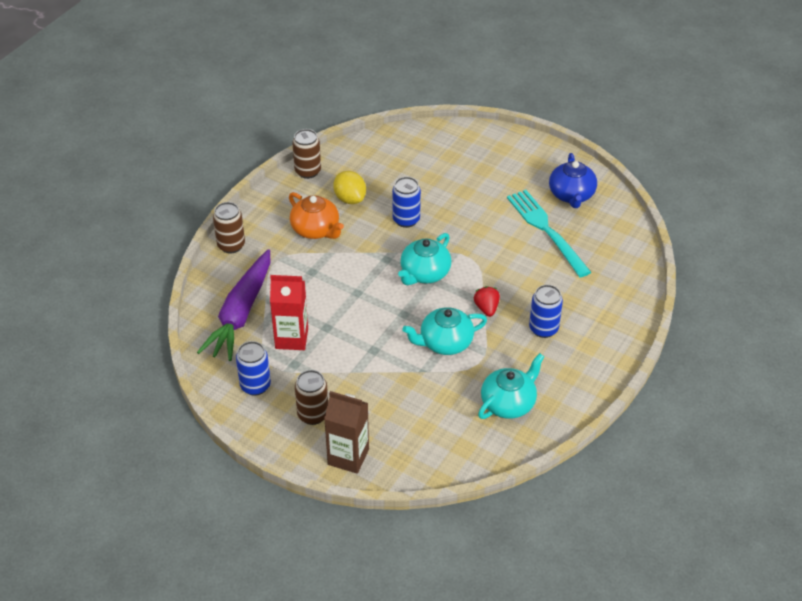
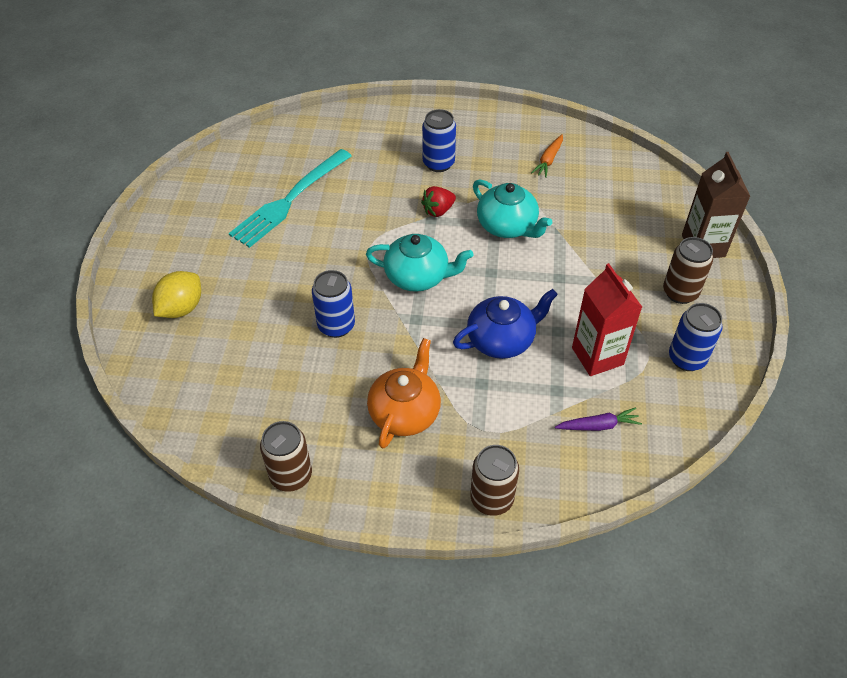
camera: 115 degrees left, 5 degrees up
purple carrot [197,249,270,361] -> purple carrot [555,407,642,431], size x0.41
yellow lemon [333,171,366,204] -> yellow lemon moved to [152,271,201,318]
turquoise teapot [478,353,544,419] -> orange carrot [531,134,563,178]
blue teapot [549,153,597,208] -> blue teapot moved to [453,289,558,359]

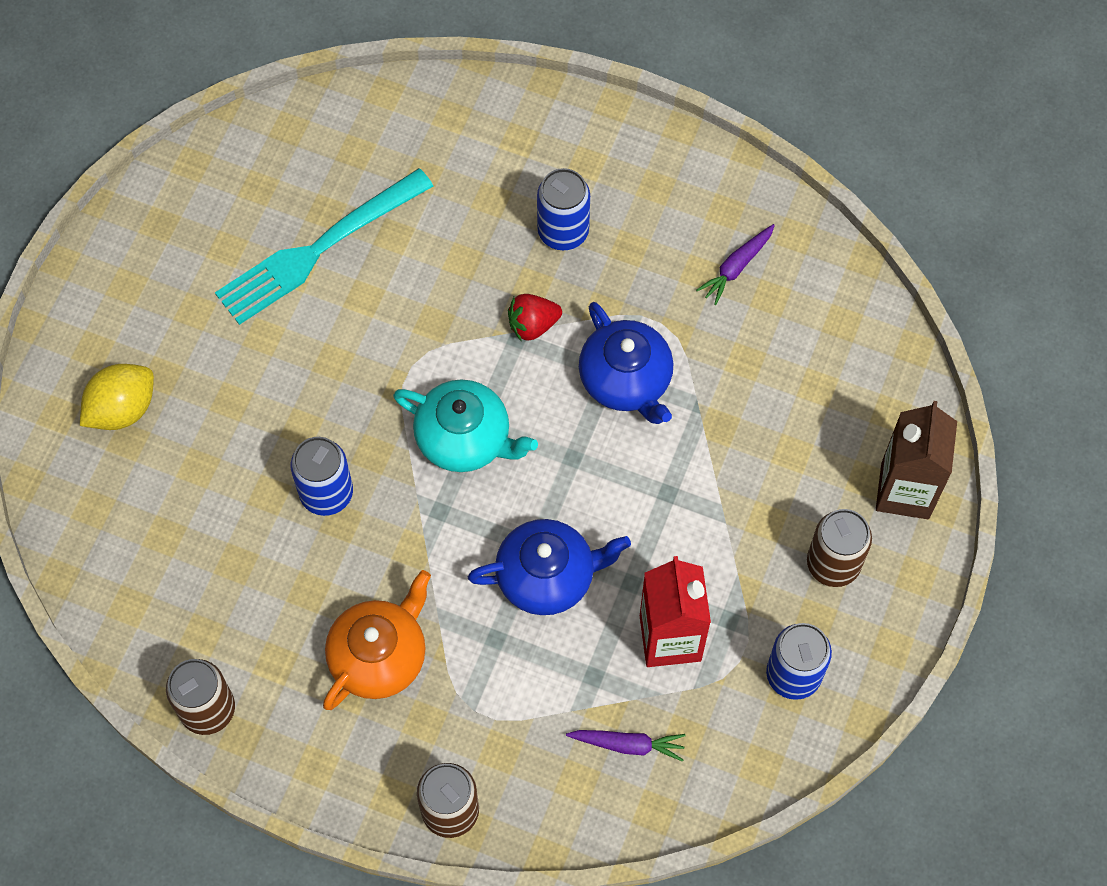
camera: 15 degrees right, 15 degrees up
turquoise teapot [473,179,553,238] -> blue teapot [579,302,673,424]
orange carrot [531,134,563,178] -> purple carrot [696,224,775,305]

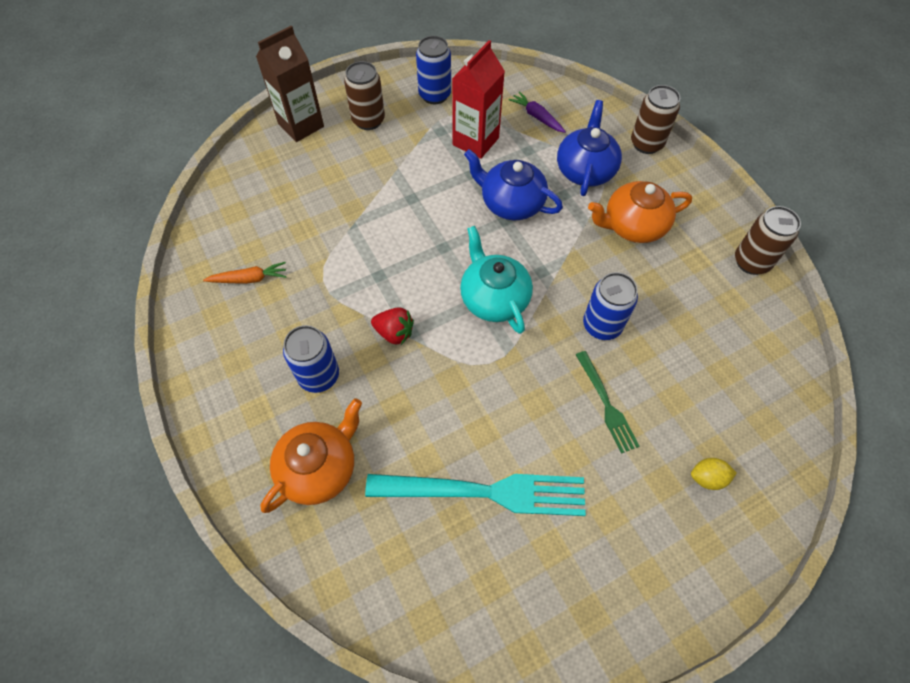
camera: 140 degrees left, 5 degrees down
yellow lemon [80,364,154,430] -> yellow lemon [691,458,737,490], size x0.59
blue teapot [579,302,673,424] -> blue teapot moved to [557,100,622,196]
purple carrot [696,224,775,305] -> orange carrot [203,262,287,284]
none -> orange teapot [260,398,362,513]
none -> green fork [576,351,640,454]

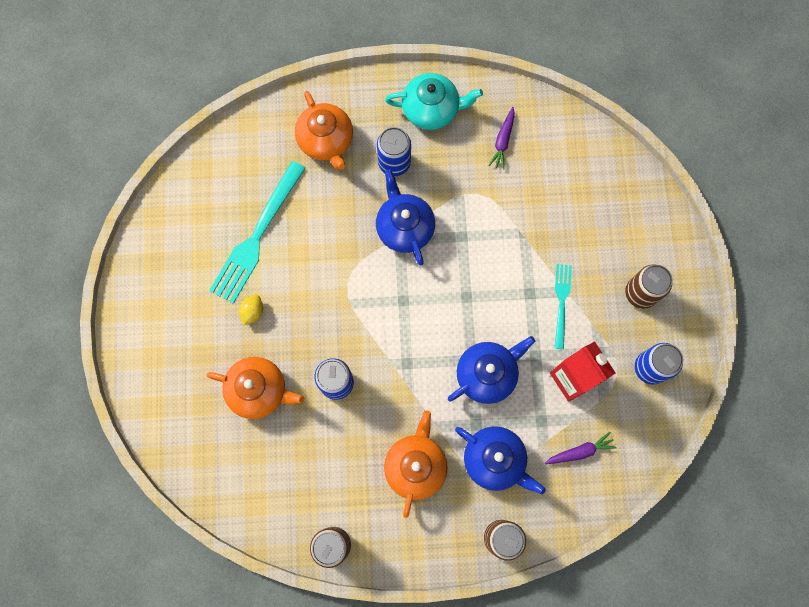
camera: 115 degrees right, 15 degrees up
orange carrot [203,262,287,284] -> purple carrot [488,107,515,170]
brown carton [256,26,324,142] -> none
red strawberry [371,307,414,345] -> blue teapot [376,169,435,265]
turquoise teapot [460,226,533,334] -> turquoise teapot moved to [385,73,483,130]
green fork [576,351,640,454] -> none
yellow lemon [691,458,737,490] -> yellow lemon moved to [239,295,263,325]
none -> orange teapot [207,357,304,419]
none -> turquoise fork [554,264,572,349]

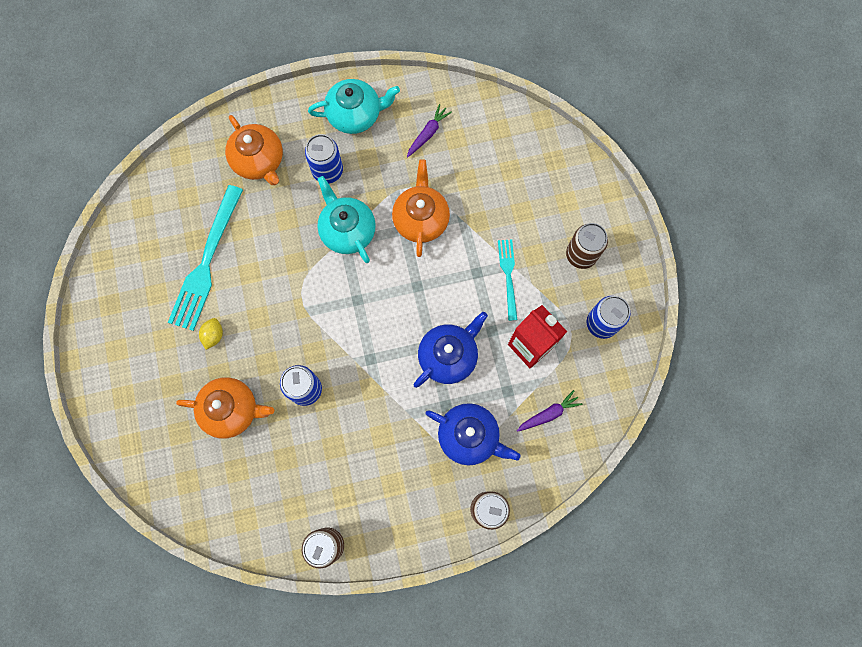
camera: 10 degrees left, 0 degrees up
blue teapot [376,169,435,265] -> turquoise teapot [317,176,376,263]
orange teapot [384,410,448,518] -> orange teapot moved to [392,159,450,257]
purple carrot [488,107,515,170] -> purple carrot turned 150 degrees counterclockwise [407,104,452,157]

